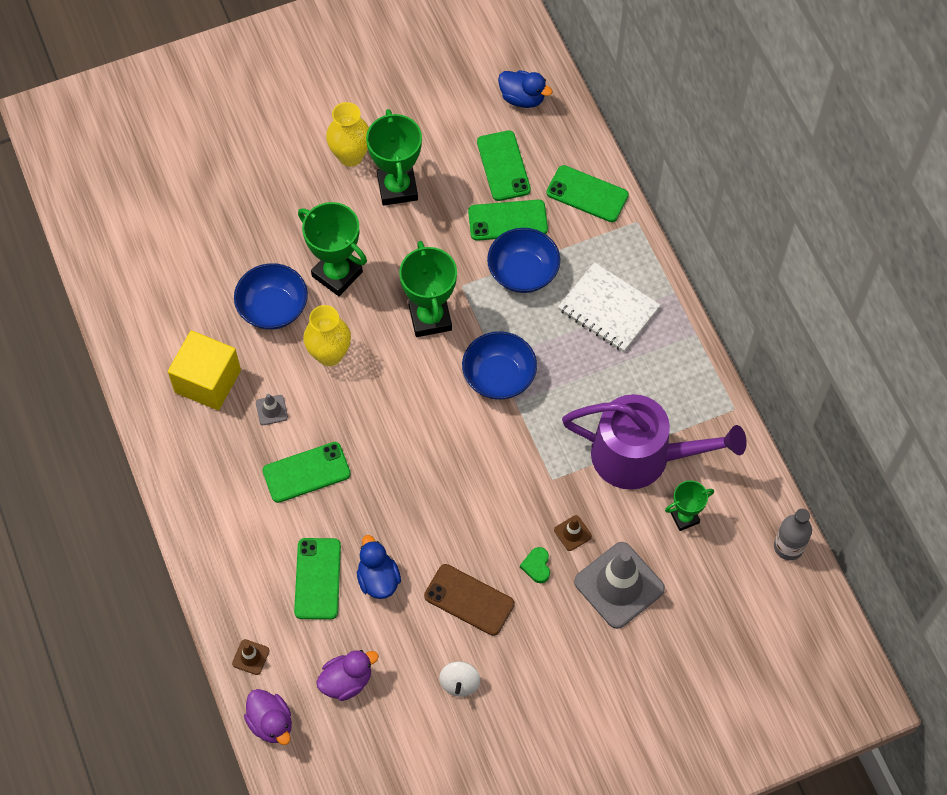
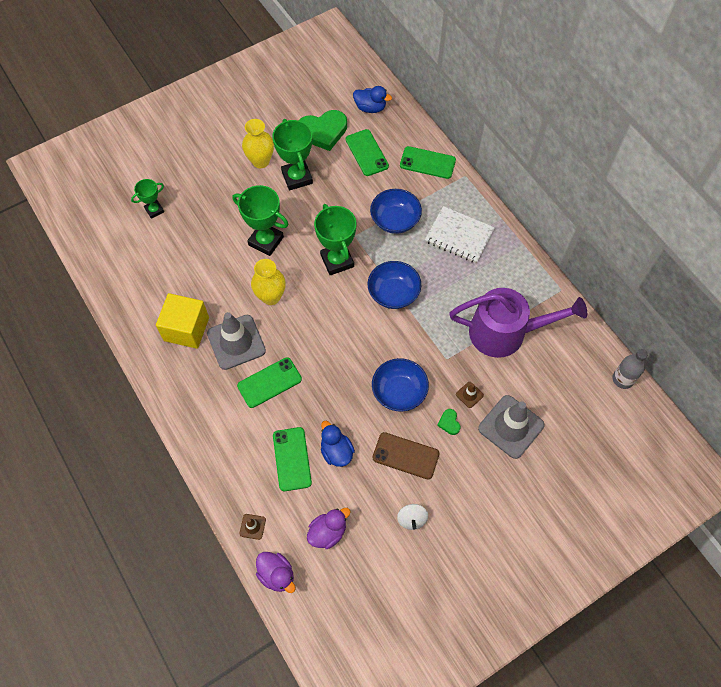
camera: 10 degrees left, 0 degrees up
blue bowl [234,263,308,330] -> blue bowl moved to [372,358,429,412]
grey traffic cone [256,394,288,425] -> grey traffic cone [207,312,266,370], size x2.33
green phone [468,200,548,241] -> none
green trophy [665,480,714,531] -> green trophy moved to [131,179,164,219]
none -> green heart [299,110,347,151]

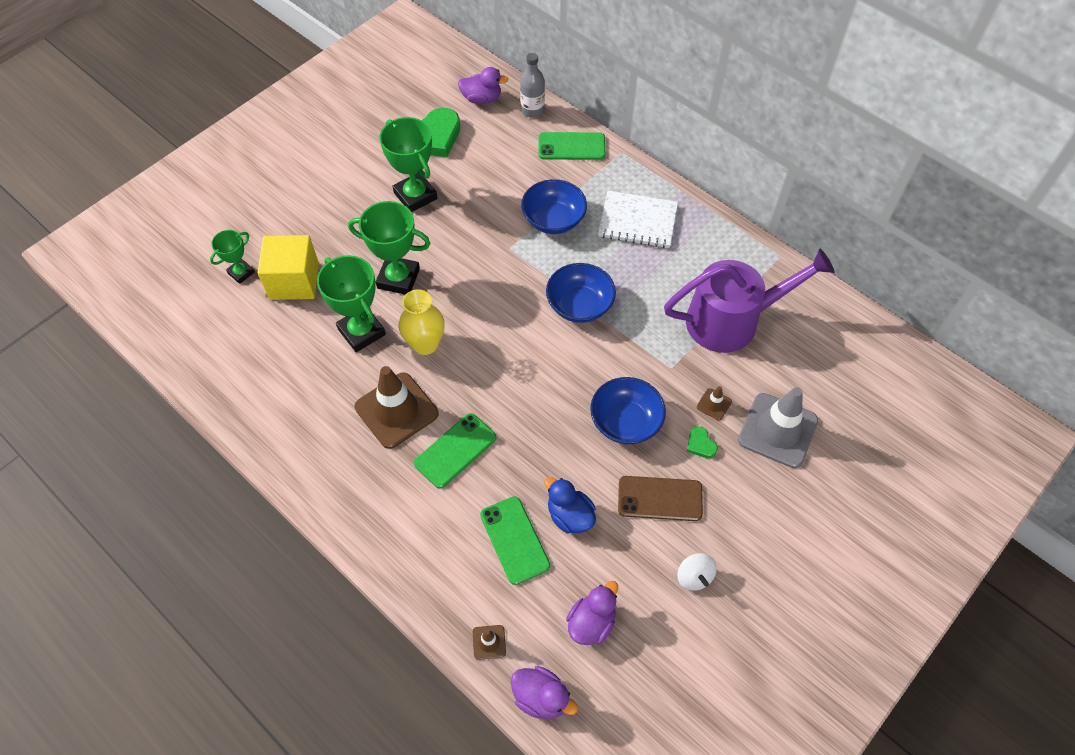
camera: 15 degrees left, 5 degrees down
yellow cube [156,293,209,349] -> yellow cube moved to [257,235,319,300]
grey traffic cone [207,312,266,370] -> brown traffic cone [354,366,439,449]
yellow vase [242,119,274,168] -> none
green trophy [314,204,357,275] -> green trophy moved to [317,255,386,352]
green phone [346,129,389,176] -> none
blue duck [353,86,392,113] -> purple duck [458,67,508,104]
grey bottle [612,349,648,389] -> grey bottle moved to [520,53,545,118]

